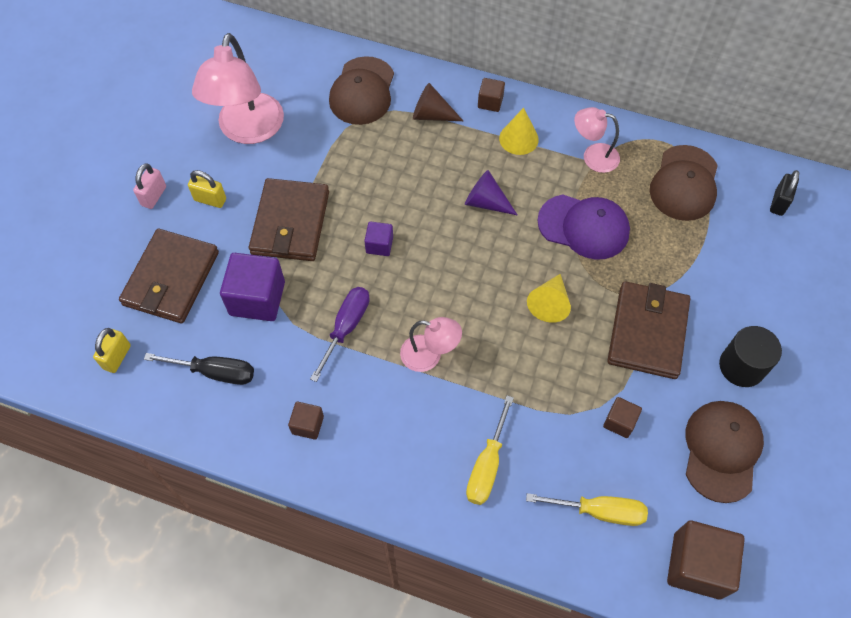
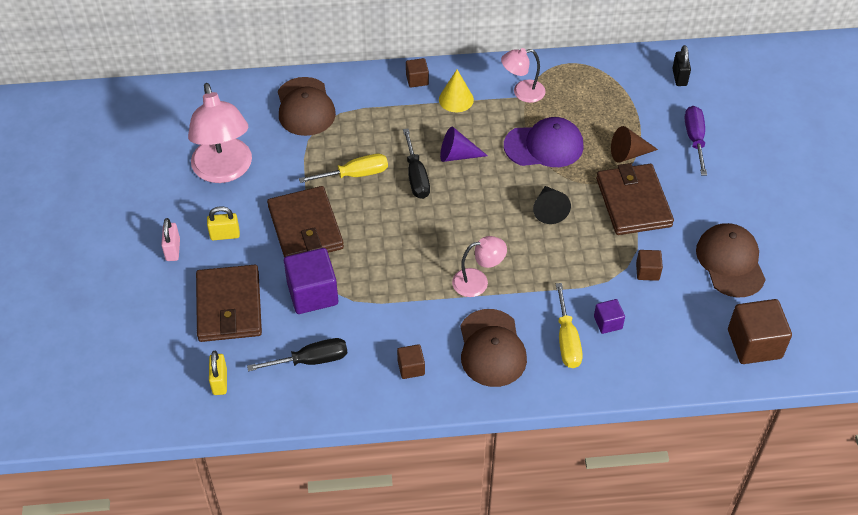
camera: 25 degrees left, 10 degrees down
purple screwdriver [310,287,370,382] -> purple screwdriver moved to [685,106,707,175]
purple cube [364,221,393,256] -> purple cube moved to [594,299,625,334]
brown cone [413,83,463,121] -> brown cone moved to [611,126,658,163]
yellow screwdriver [526,493,648,526] -> yellow screwdriver moved to [299,154,388,183]
yellow cone [527,274,571,323] -> black cone [533,186,571,224]
brown cap [650,145,718,221] -> brown cap moved to [460,309,527,387]
black cylinder [719,326,782,387] -> none
none -> black screwdriver [403,128,430,199]

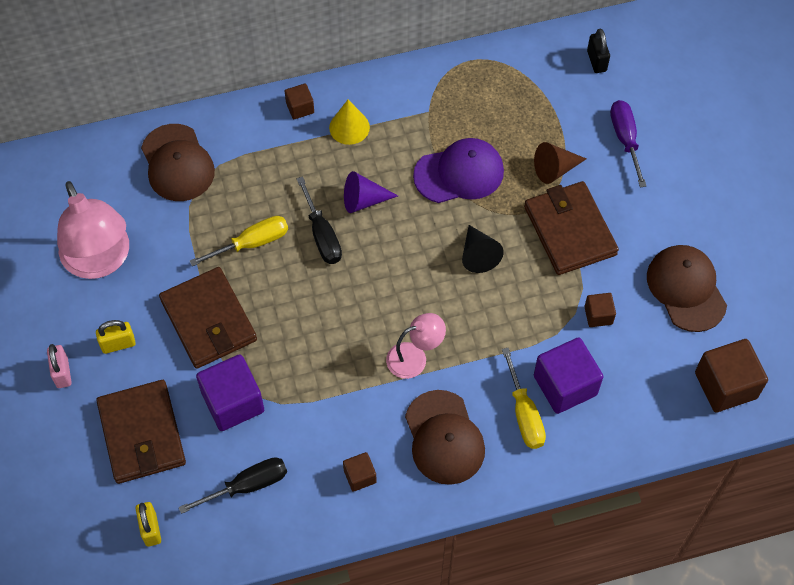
camera: 10 degrees left, 10 degrees up
pink lamp [501,48,546,103] -> none
purple cube [594,299,625,334] -> purple cube [534,337,603,414], size x1.92

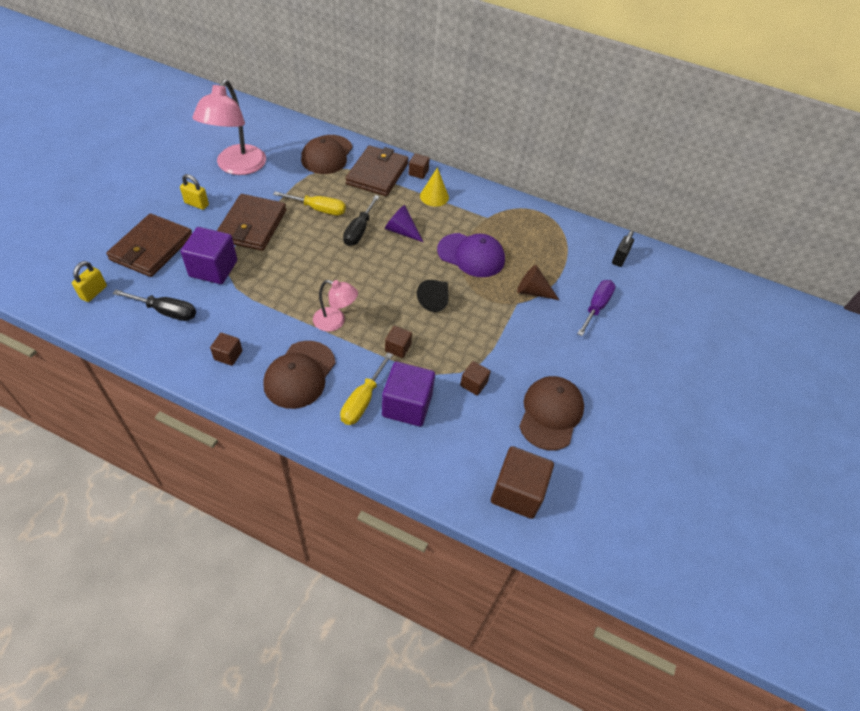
camera: 35 degrees right, 10 degrees down
pink padlock [47,344,72,388] -> none
brown wallet [524,181,619,275] -> brown wallet moved to [346,145,409,196]
none -> brown cube [385,326,412,358]

